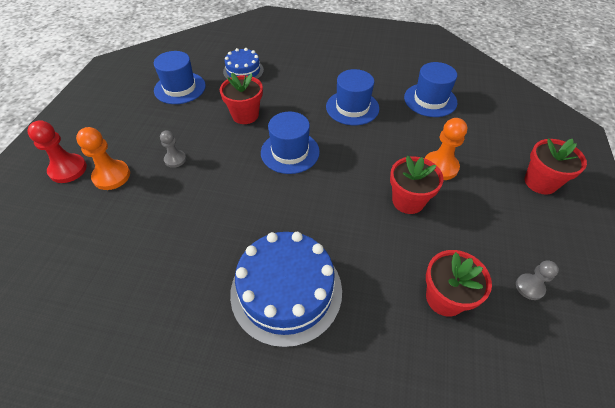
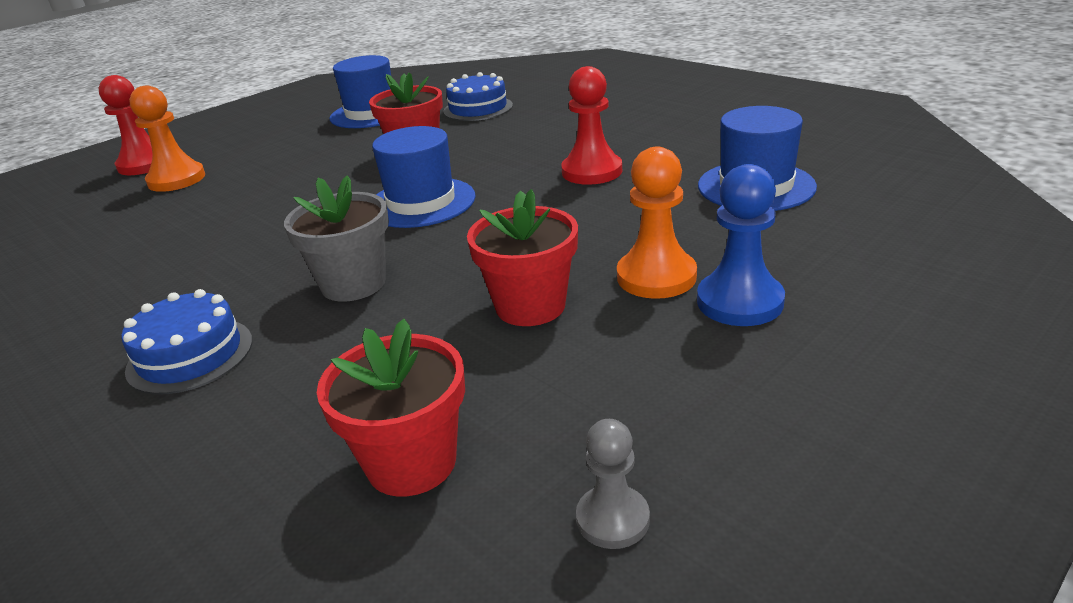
camera: 35 degrees right, 20 degrees down
grey pawn [160,130,186,168] -> none
blue cake [230,232,342,348] -> blue cake [121,289,252,395], size x0.57
blue hat [326,69,379,125] -> red pawn [561,66,622,185]
red flower pot [525,139,587,194] -> none
none -> grey flower pot [284,175,389,302]
none -> blue pawn [697,164,785,326]

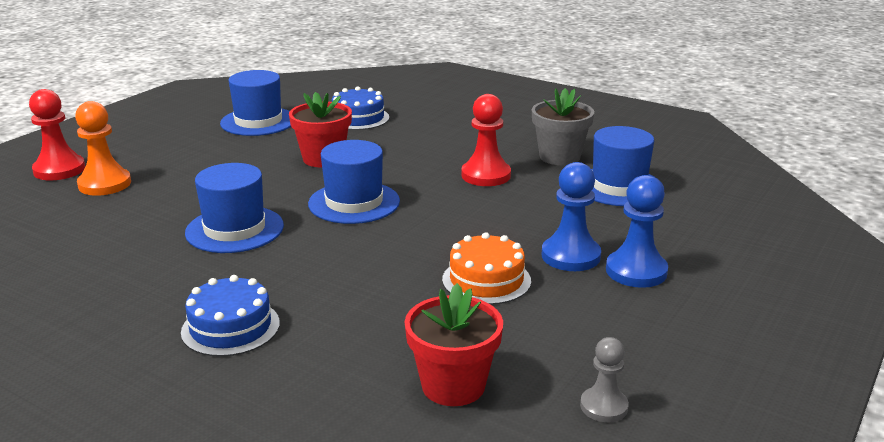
camera: 15 degrees left, 5 degrees down
grey flower pot [284,175,389,302] -> grey flower pot moved to [532,88,594,165]
red flower pot [467,189,578,326] -> orange cake [442,232,531,305]
orange pawn [617,147,697,299] -> blue pawn [542,162,601,271]
none -> blue hat [185,163,284,253]

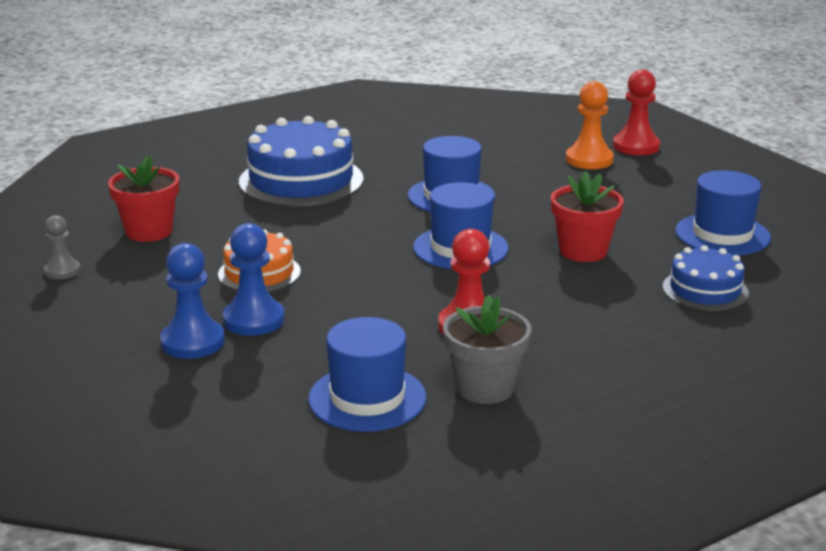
camera: 115 degrees right, 0 degrees up
blue cake [181,275,280,357] -> blue cake [239,116,364,206], size x1.76

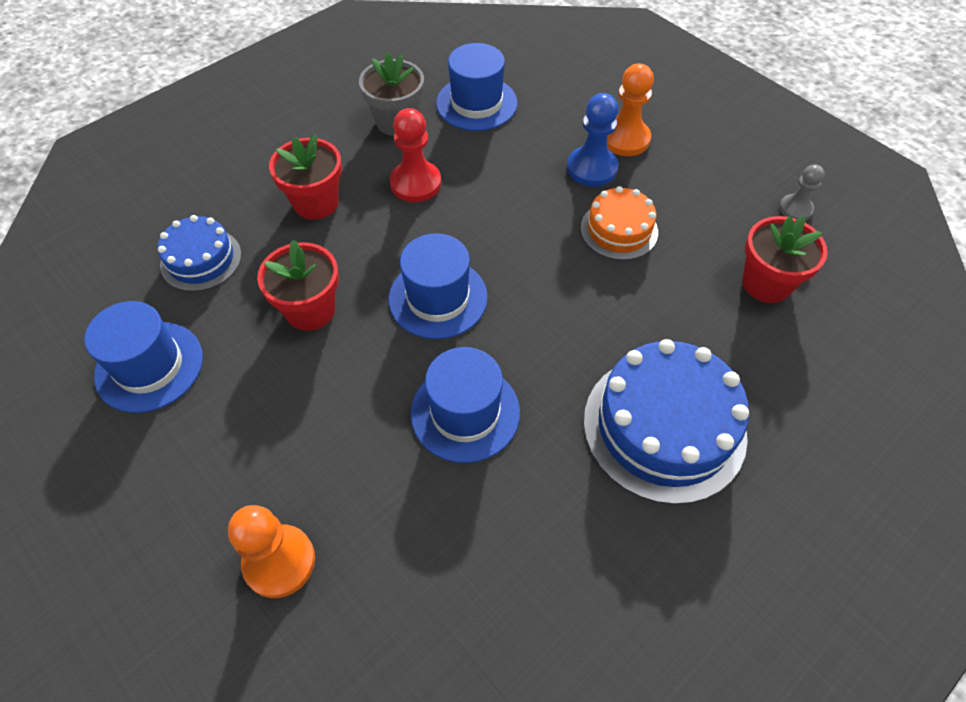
camera: 170 degrees right, 30 degrees up
blue pawn [160,243,225,359] -> orange pawn [607,63,654,156]
red pawn [613,70,660,155] -> none
none -> red flower pot [269,134,342,220]

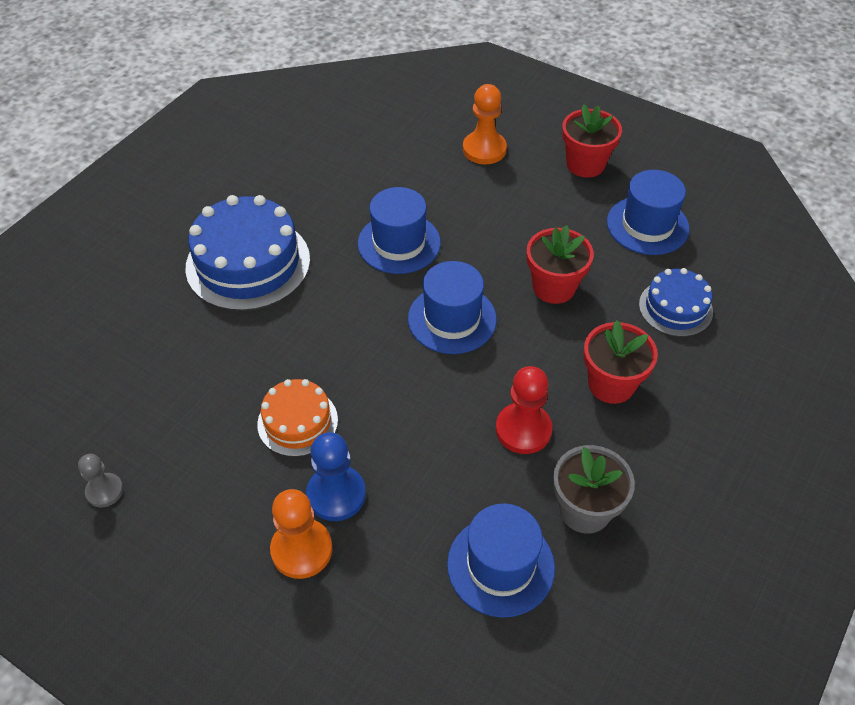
camera: 165 degrees right, 5 degrees down
red flower pot [742,216,828,303] -> red flower pot moved to [562,104,622,178]

